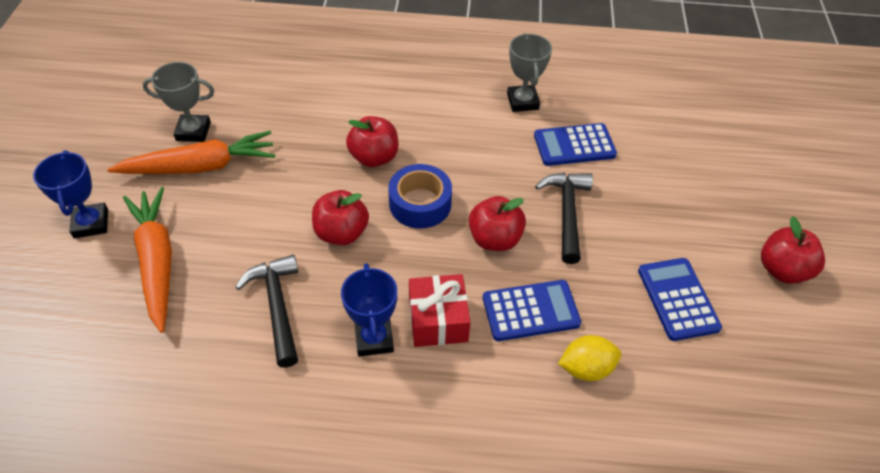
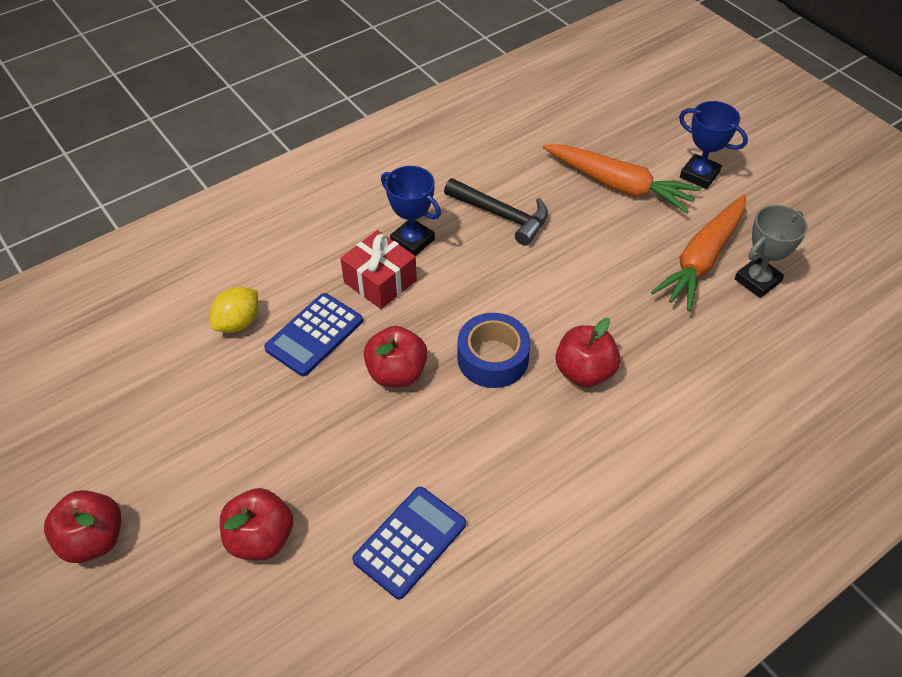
camera: 140 degrees right, 0 degrees up
red apple [312,190,369,245] -> red apple moved to [220,488,293,560]
grey trophy [507,33,552,112] -> none
black hammer [535,173,593,264] -> none
blue calculator [638,258,722,341] -> none

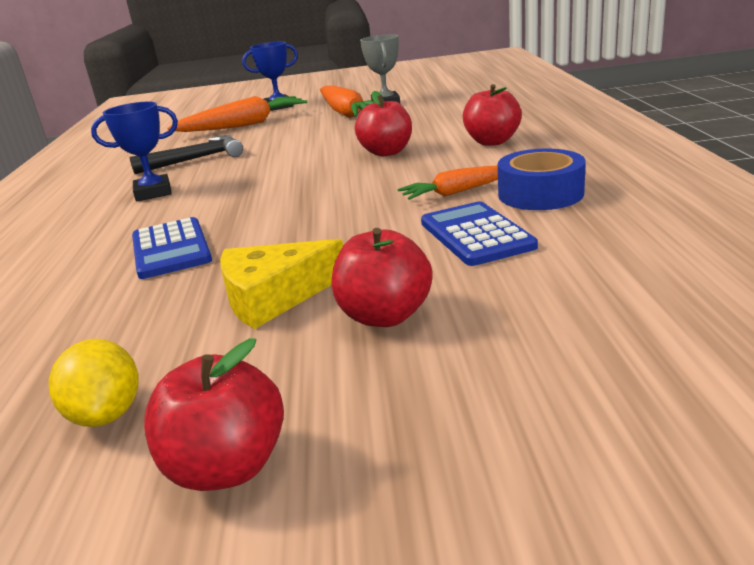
camera: 55 degrees left, 25 degrees down
yellow lemon [210,287,258,333] -> yellow lemon moved to [49,339,139,427]
red gift [340,230,417,309] -> none
red apple [364,326,428,387] -> red apple moved to [463,84,522,146]
blue tape [457,313,531,388] -> blue tape moved to [498,148,586,210]
none -> yellow cheese [220,239,343,329]
none -> orange carrot [397,165,498,200]

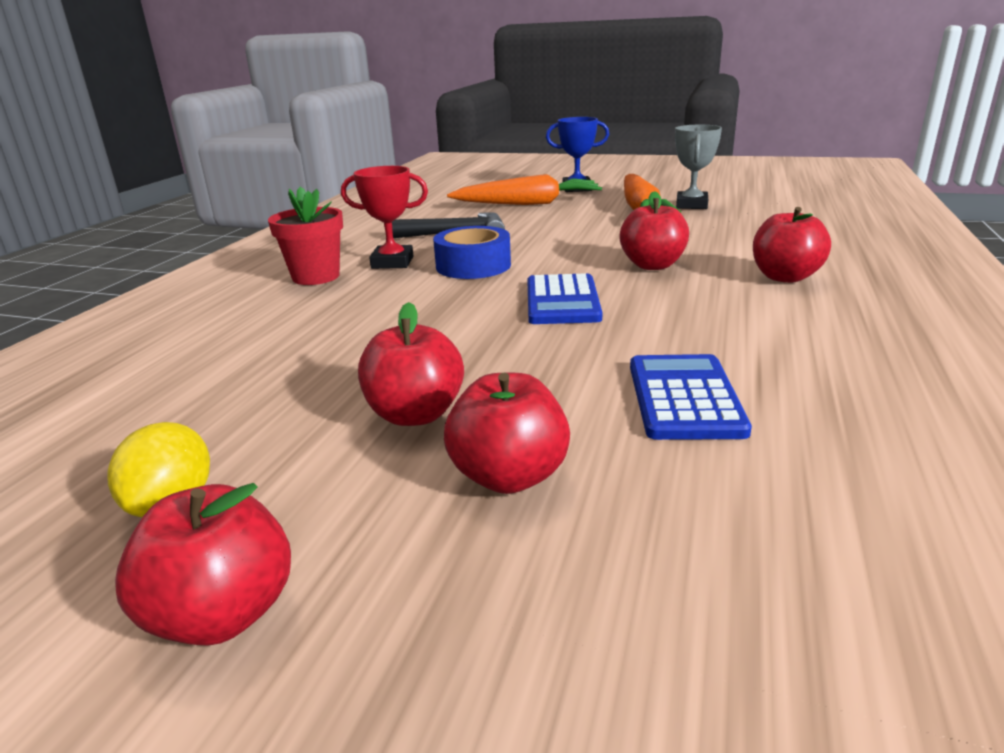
camera: 20 degrees right, 0 degrees up
blue trophy [91,102,178,201] -> red trophy [341,166,428,269]
blue calculator [132,217,212,279] -> blue calculator moved to [527,273,602,324]
yellow cheese [220,239,343,329] -> red apple [358,302,464,426]
orange carrot [397,165,498,200] -> none
blue tape [498,148,586,210] -> blue tape moved to [433,226,511,279]
none -> red flower pot [268,187,343,285]

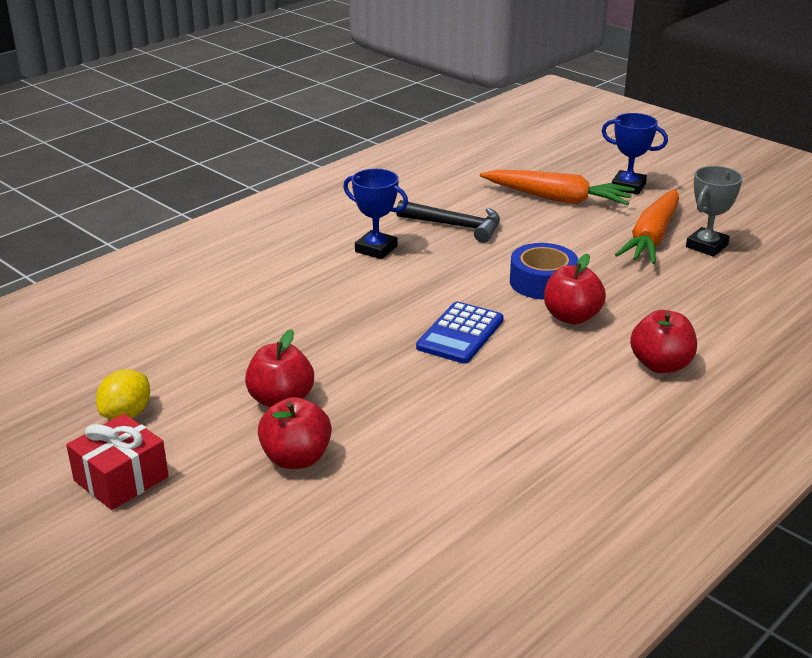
camera: 25 degrees right, 5 degrees up
red apple [115,483,291,646] -> red gift [66,414,169,510]
red flower pot [268,187,343,285] -> none
red trophy [341,166,428,269] -> blue trophy [343,169,408,259]
blue tape [433,226,511,279] -> blue tape moved to [510,243,578,300]
blue calculator [630,354,752,440] -> none

